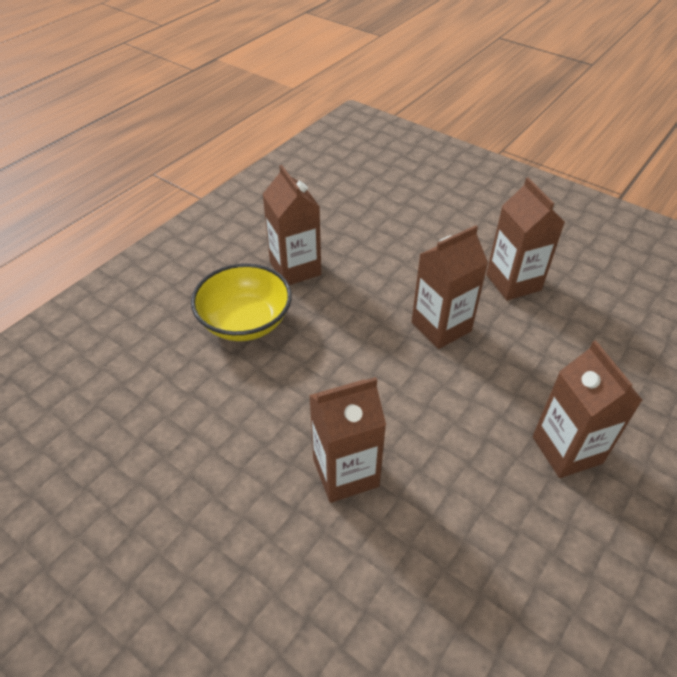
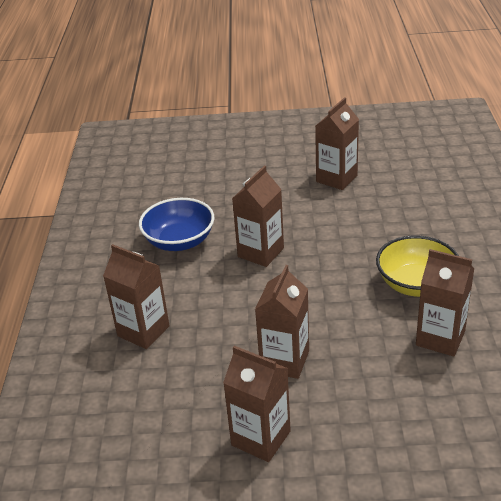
camera: 145 degrees right, 10 degrees down
none -> blue bowl [139,198,215,251]
none -> brown carton [315,97,359,190]

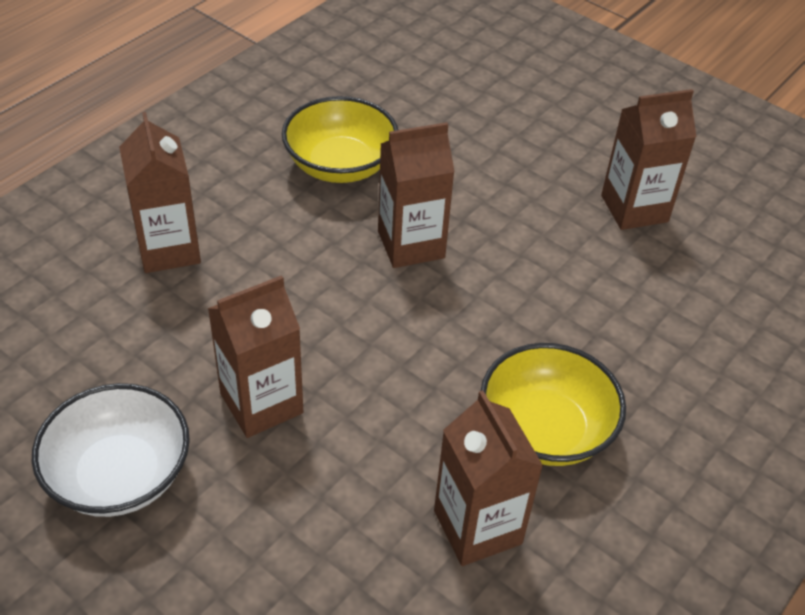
camera: 35 degrees right, 10 degrees up
blue bowl [139,198,215,251] -> yellow bowl [282,96,398,183]
brown carton [223,346,291,462] -> white bowl [32,383,190,517]

